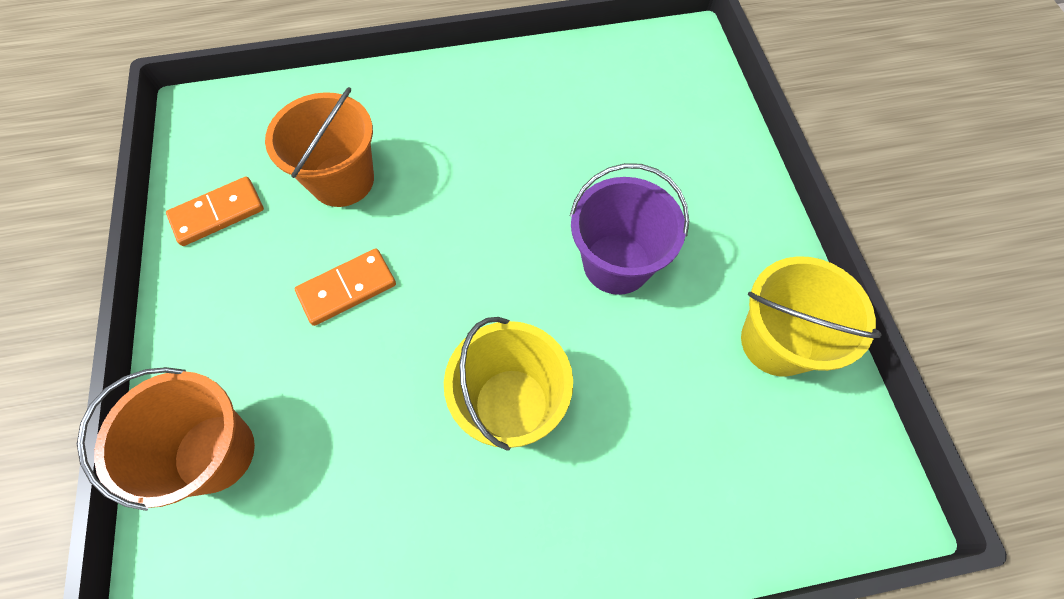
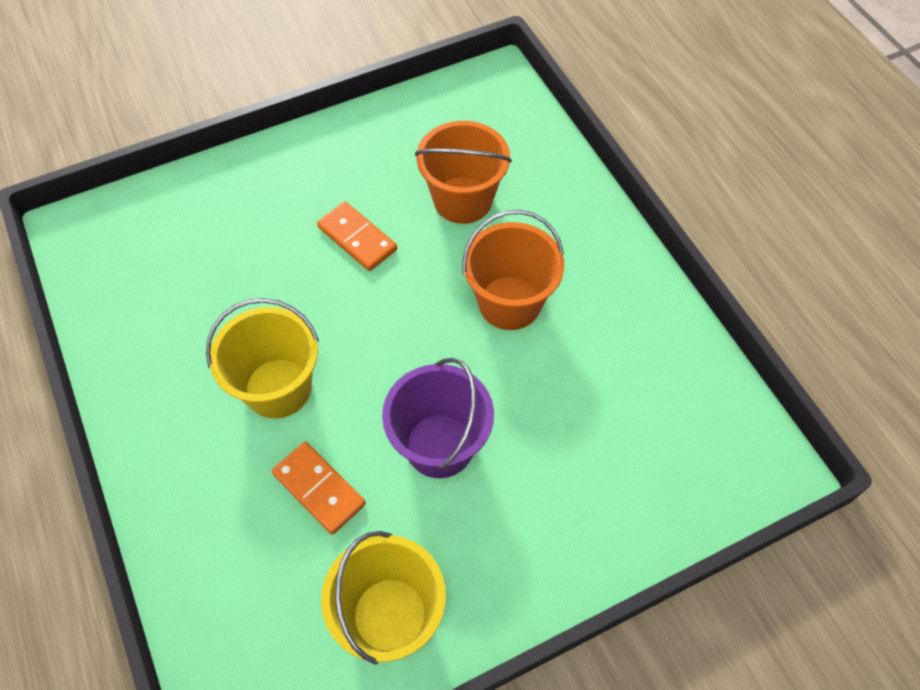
camera: 75 degrees right, 5 degrees down
orange bucket [77,367,255,511] -> orange bucket moved to [462,210,564,330]
orange domino [166,177,264,246] -> orange domino moved to [272,442,366,535]

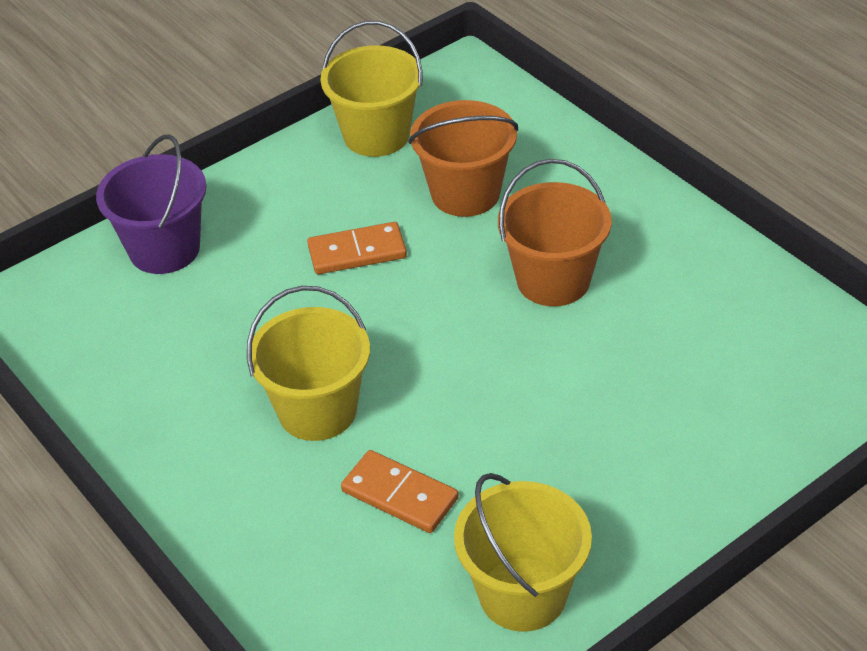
camera: 10 degrees left, 15 degrees down
orange domino [317,202,397,271] -> orange domino turned 45 degrees counterclockwise [307,222,407,274]
purple bucket [382,358,494,478] -> purple bucket moved to [96,135,206,274]
none -> yellow bucket [320,21,423,157]

